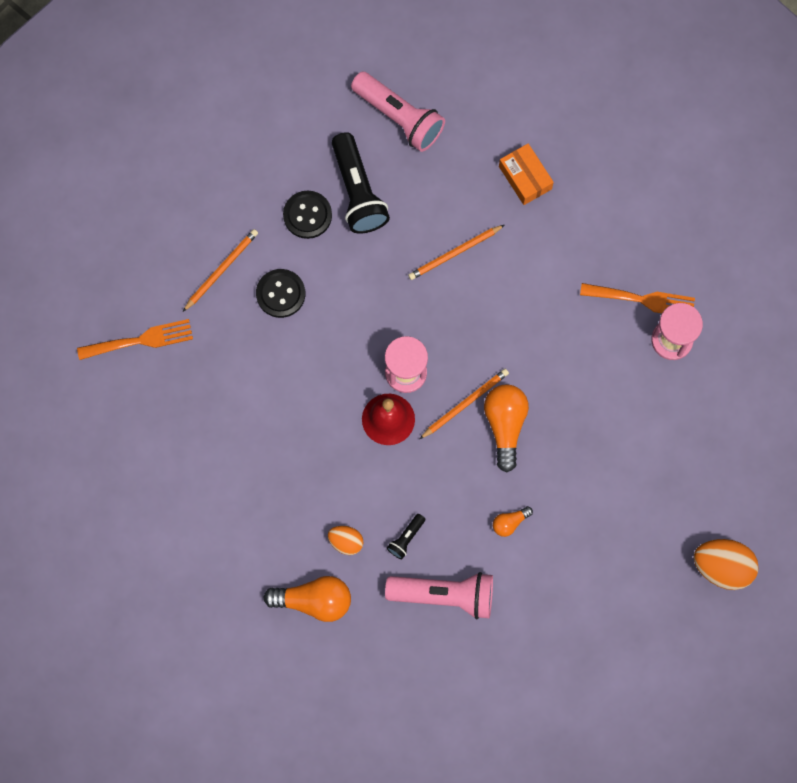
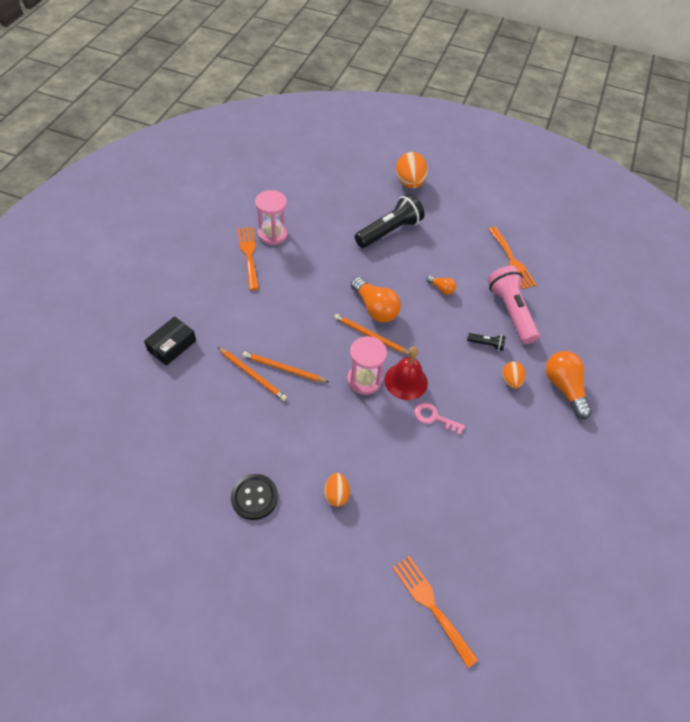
camera: 115 degrees left, 20 degrees down
orange pencil [183,229,258,312] -> orange pencil moved to [242,352,329,383]
black button [256,269,305,318] -> orange egg [325,473,350,507]
black flashlight [332,132,390,234] -> black flashlight moved to [355,194,424,248]
pink flashlight [351,71,445,152] -> none
orange light bulb [484,384,529,472] -> orange light bulb turned 105 degrees counterclockwise [351,277,401,322]
orange box [499,143,554,205] -> black box [144,316,196,366]
none -> pink key [414,403,465,435]
none -> orange fork [489,227,536,289]

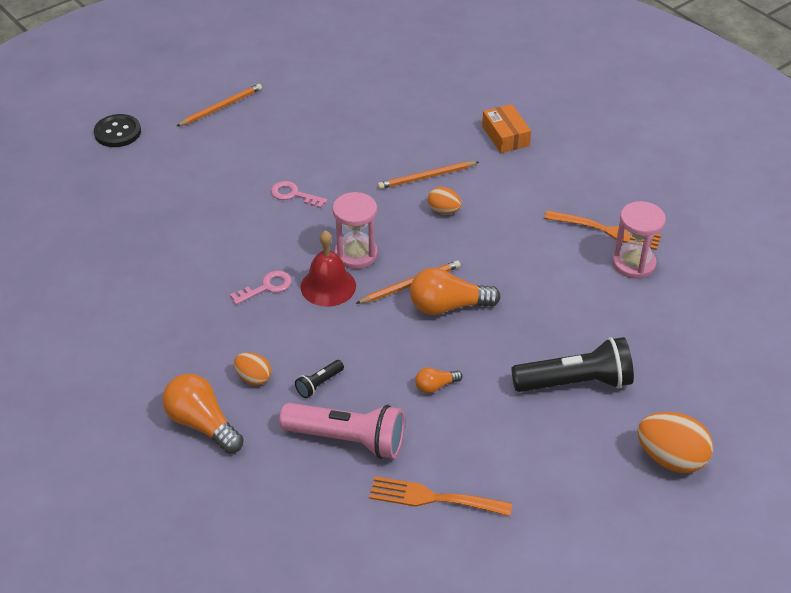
camera: 125 degrees right, 10 degrees down
black box [144,316,196,366] -> orange box [482,104,531,153]
black button [231,474,278,520] -> black button moved to [94,114,141,147]
orange pencil [242,352,329,383] -> orange pencil moved to [177,84,262,126]
orange egg [325,473,350,507] -> orange egg moved to [428,187,462,214]
black flashlight [355,194,424,248] -> black flashlight turned 90 degrees counterclockwise [511,337,634,392]
orange fork [392,556,478,668] -> none
orange light bulb [546,351,592,419] -> orange light bulb turned 150 degrees counterclockwise [162,374,244,454]
none -> pink key [271,181,328,208]

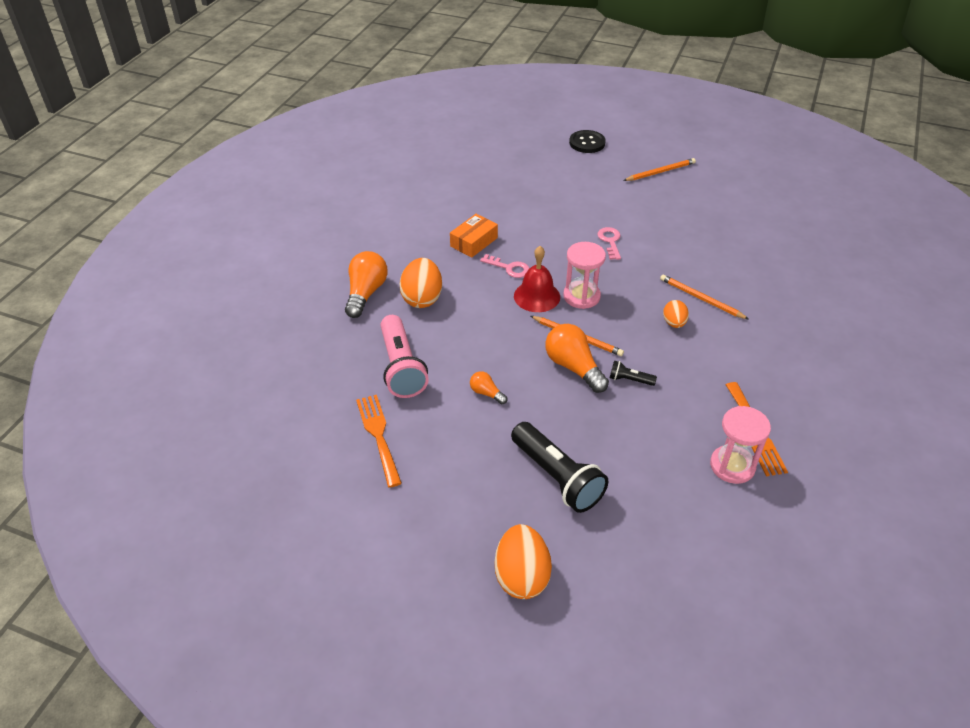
camera: 60 degrees right, 0 degrees up
orange pencil [177,84,262,126] -> orange pencil turned 45 degrees counterclockwise [623,158,696,181]
orange egg [234,352,271,386] -> orange egg [399,258,442,308], size x1.75
black flashlight [295,360,344,398] -> black flashlight moved to [610,361,657,386]
orange box [482,104,531,153] -> orange box moved to [450,214,498,258]

